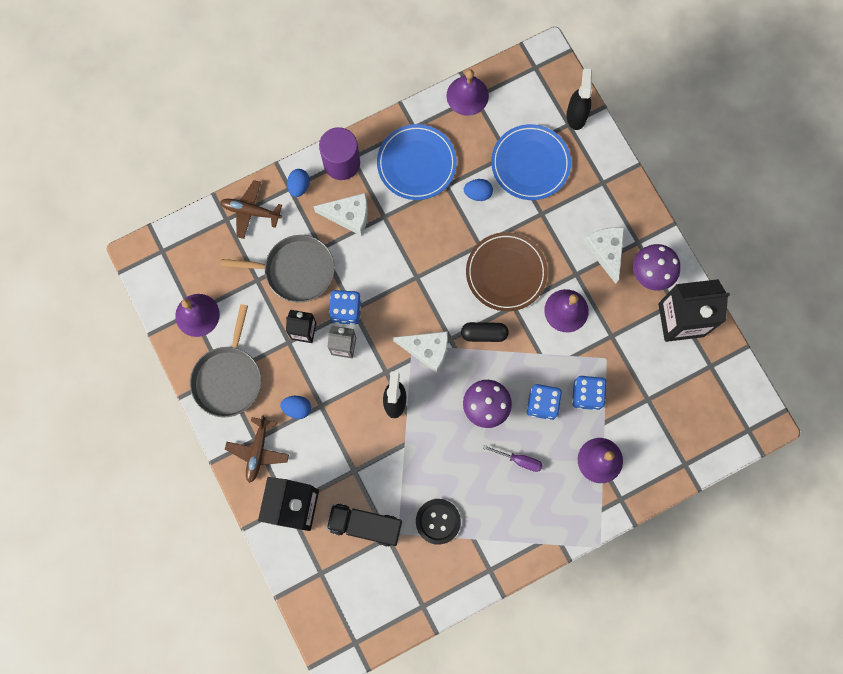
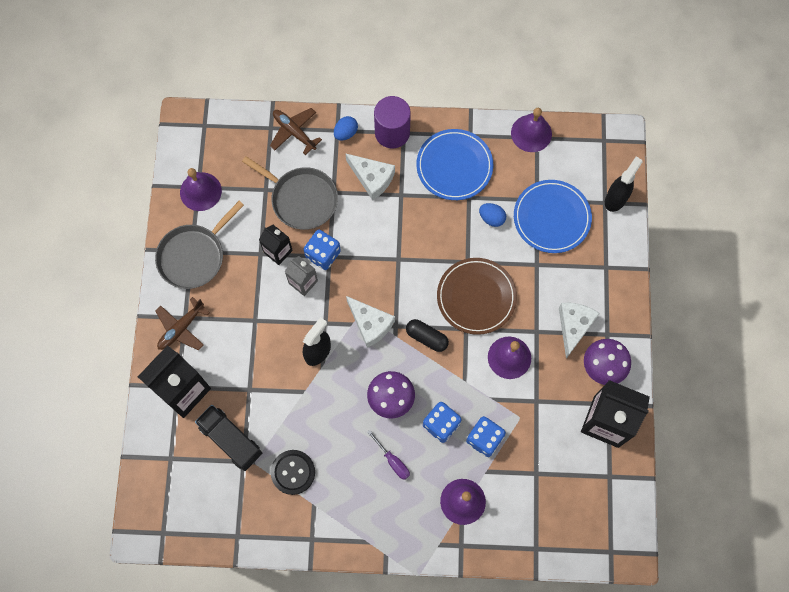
camera: 30 degrees right, 5 degrees down
blue egg [280,396,311,419] -> none

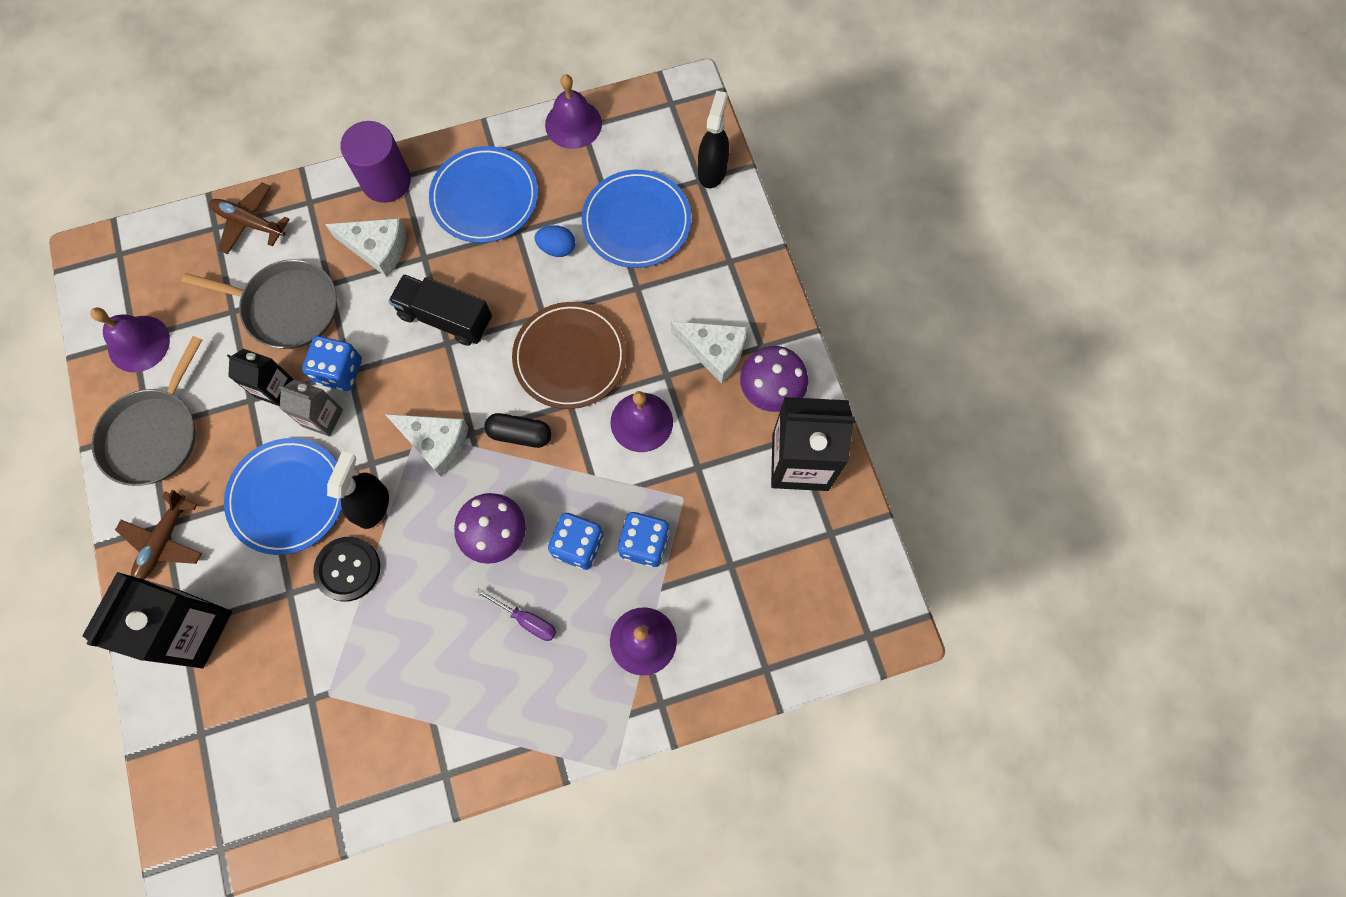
camera: 20 degrees left, 0 degrees up
black truck [195,405,262,471] -> black truck moved to [388,274,492,346]
black button [271,450,315,495] -> black button moved to [313,537,380,602]
blue egg [334,116,358,141] -> none
white cheese [559,303,600,359] -> white cheese turned 120 degrees clockwise [671,321,747,384]
none -> blue plate [224,438,342,555]

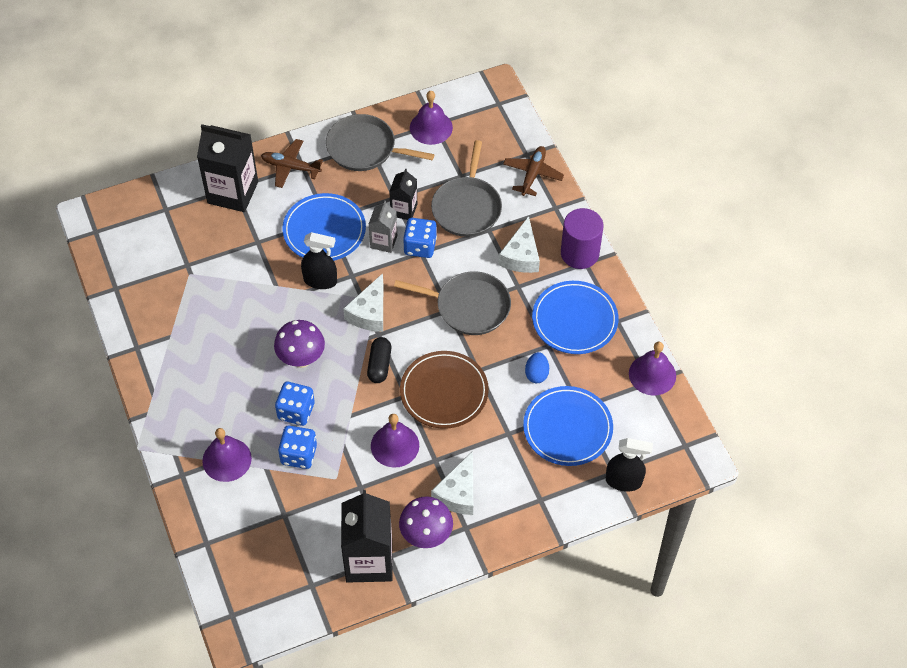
camera: 85 degrees right, 15 degrees down
black button [313,537,380,602] -> none
black truck [388,274,492,346] -> grey pan [394,271,511,335]
purple screwdriver [476,588,556,641] -> none

